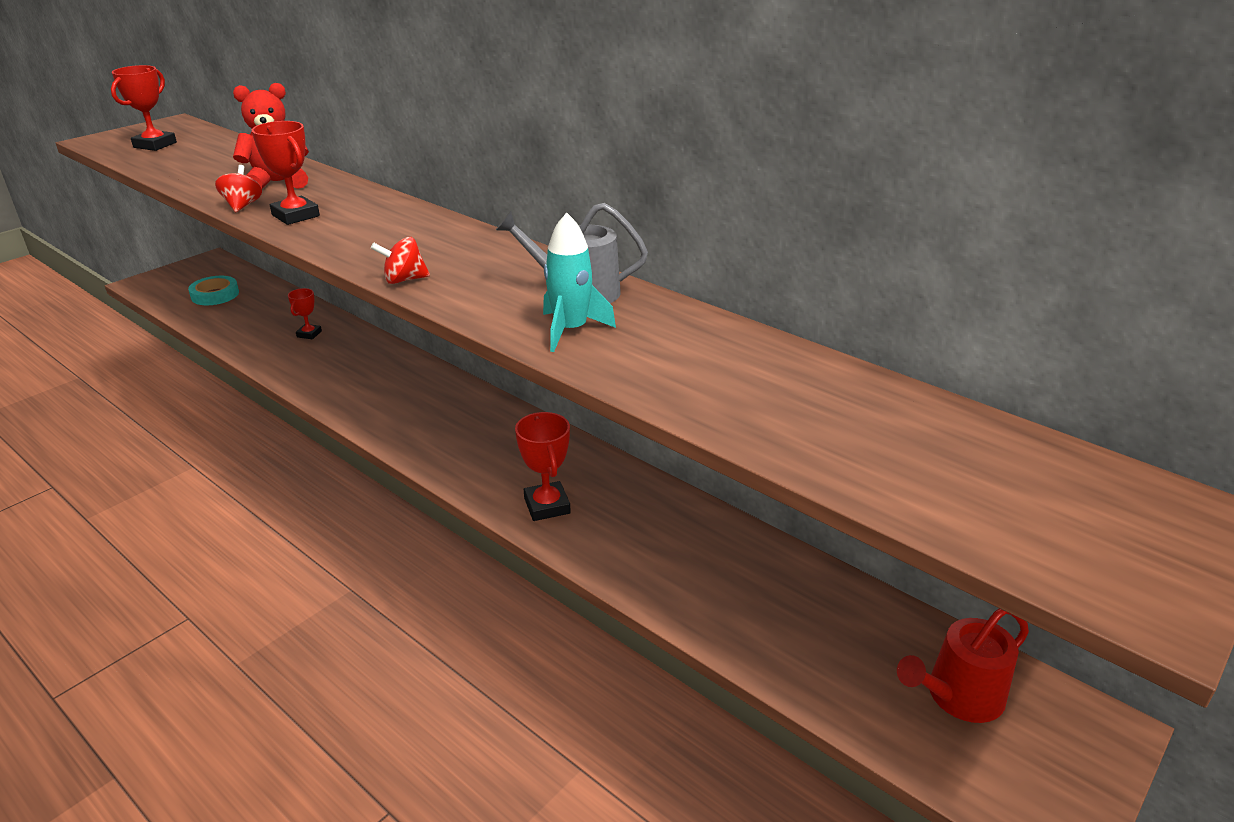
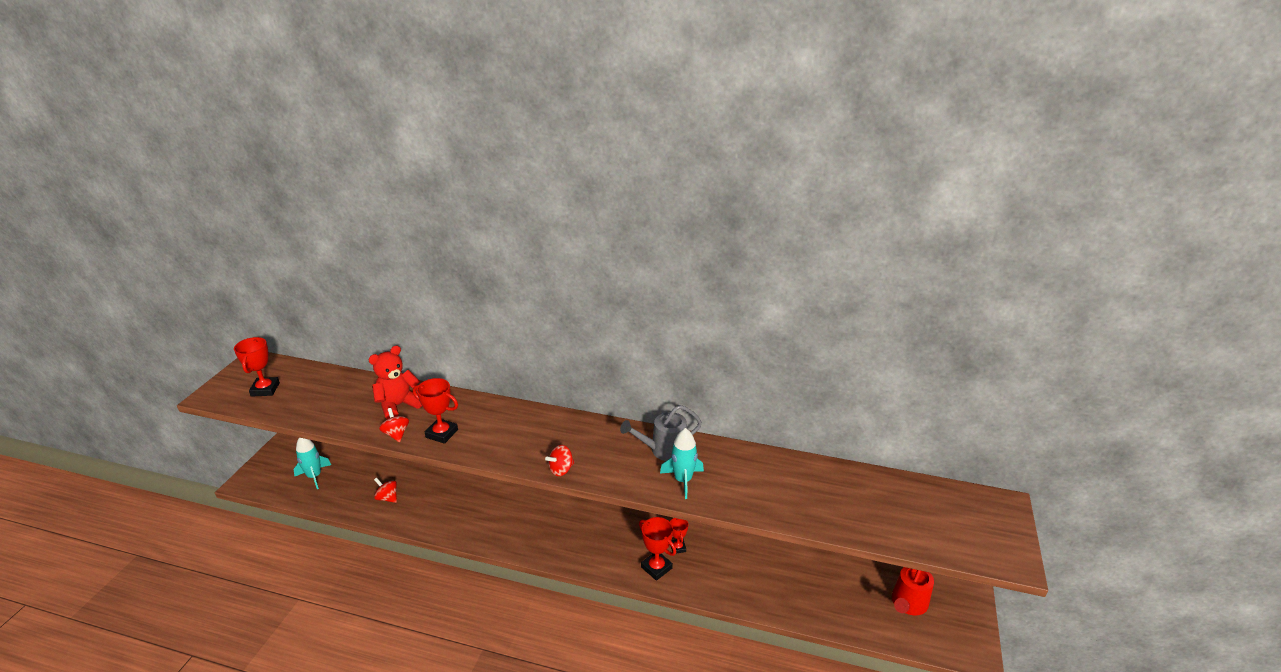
camera: 25 degrees left, 0 degrees up
turquoise tape [188,276,239,305] -> turquoise rocket [293,437,331,489]
red trophy [288,288,322,339] -> red trophy moved to [670,518,688,553]
none -> red spinning top [374,478,397,503]

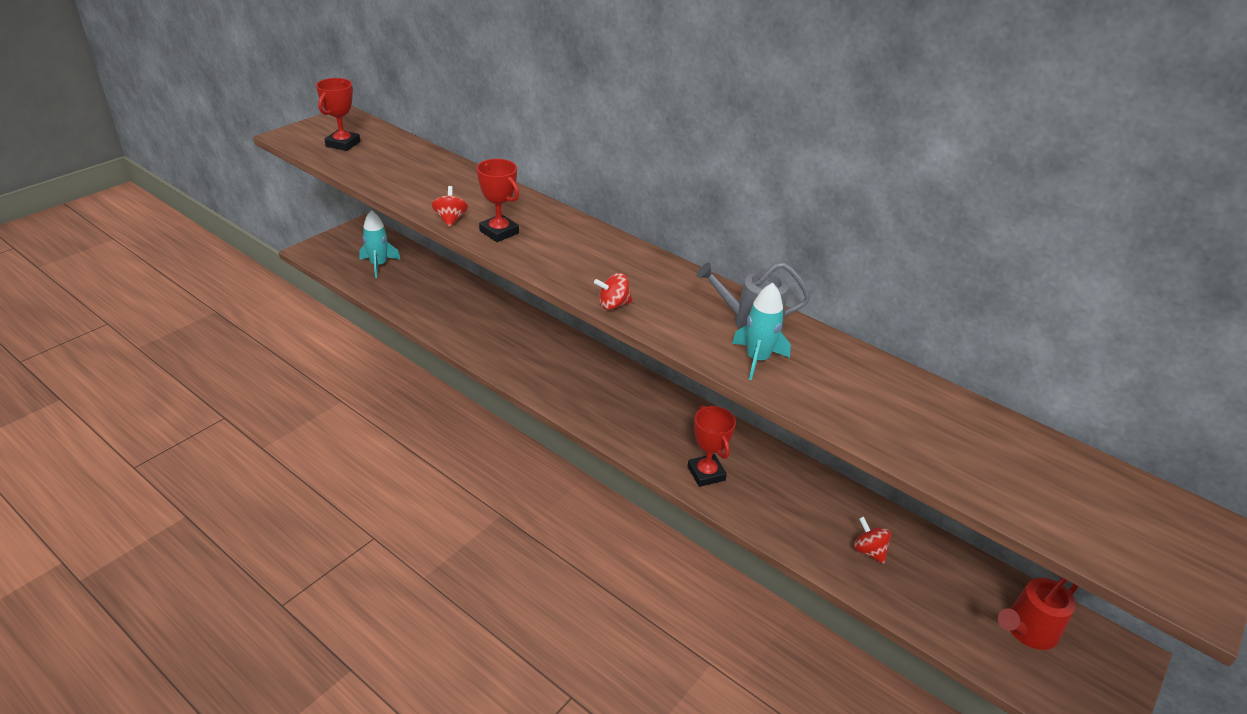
camera: 20 degrees right, 5 degrees up
red teddy bear [368,346,422,419] -> none
red spinning top [374,478,397,503] -> red spinning top moved to [853,516,891,564]
red trophy [670,518,688,553] -> none

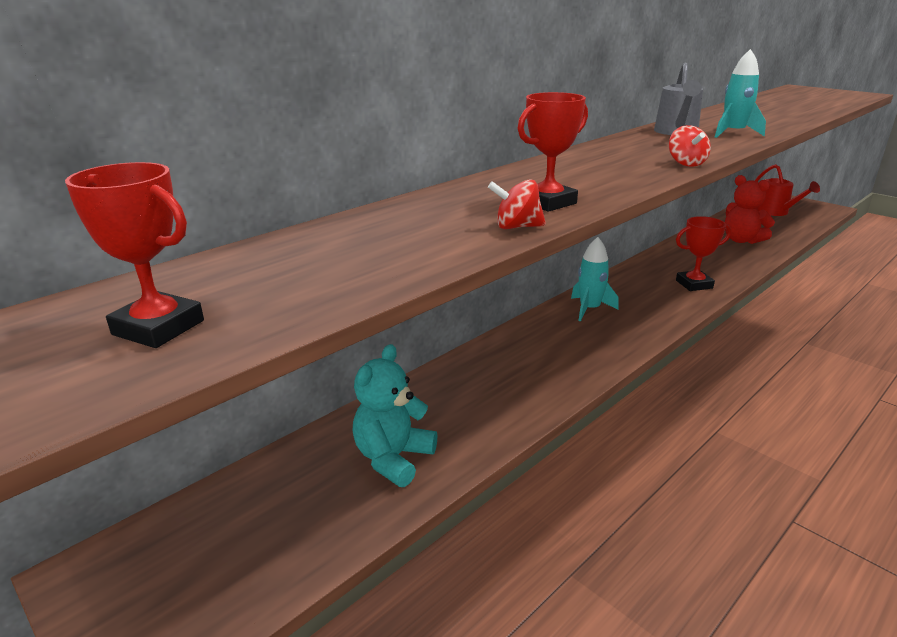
camera: 80 degrees left, 10 degrees down
turquoise rocket [359,210,401,278] -> turquoise rocket moved to [571,237,619,322]
red spinning top [853,516,891,564] -> red teddy bear [725,175,775,244]
none -> turquoise teddy bear [352,344,437,487]

